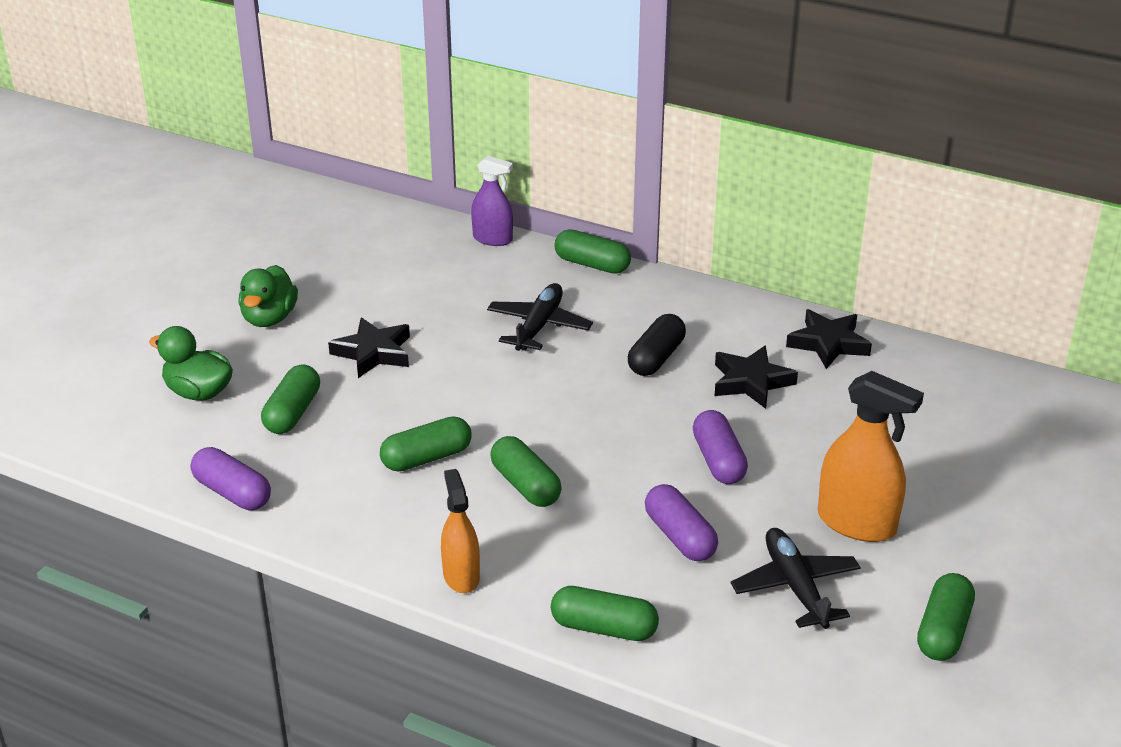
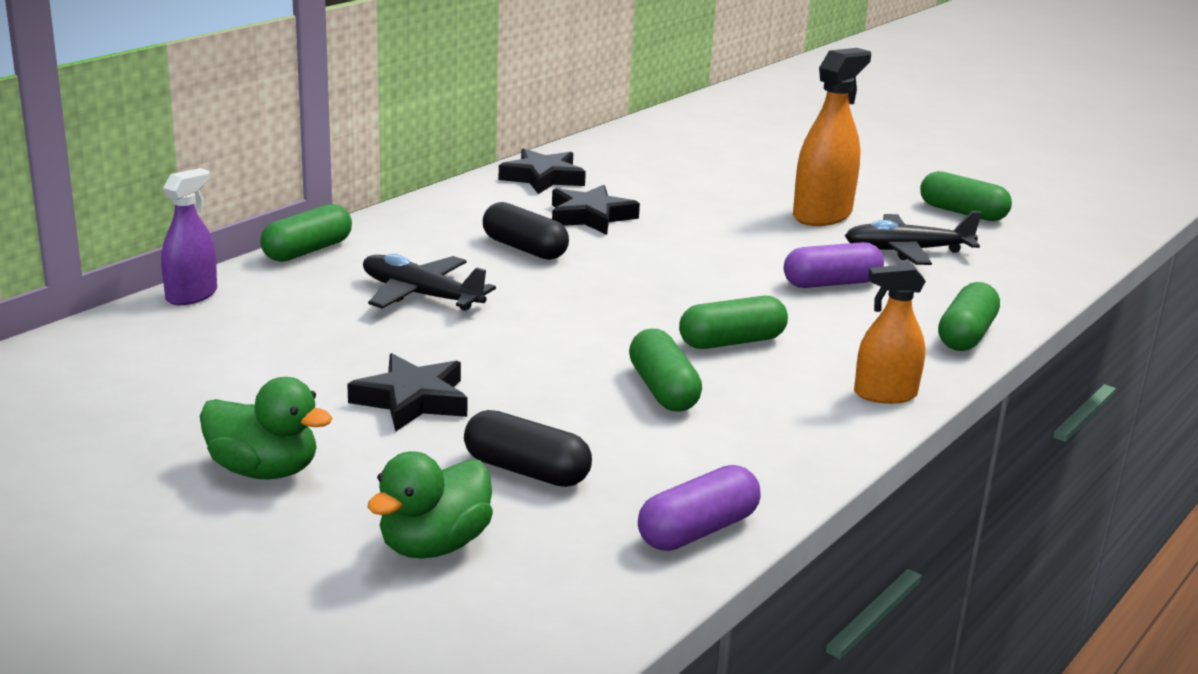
camera: 80 degrees left, 10 degrees down
green capsule [261,365,320,434] -> black capsule [464,410,592,487]
purple capsule [693,410,748,484] -> none

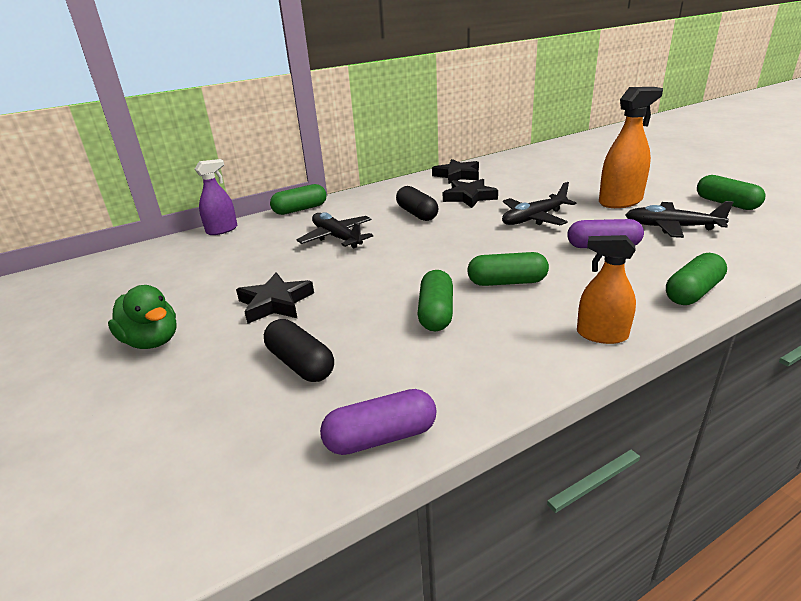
camera: 25 degrees right, 5 degrees up
green duck [367,451,493,559] -> none
none -> black plane [502,182,576,225]

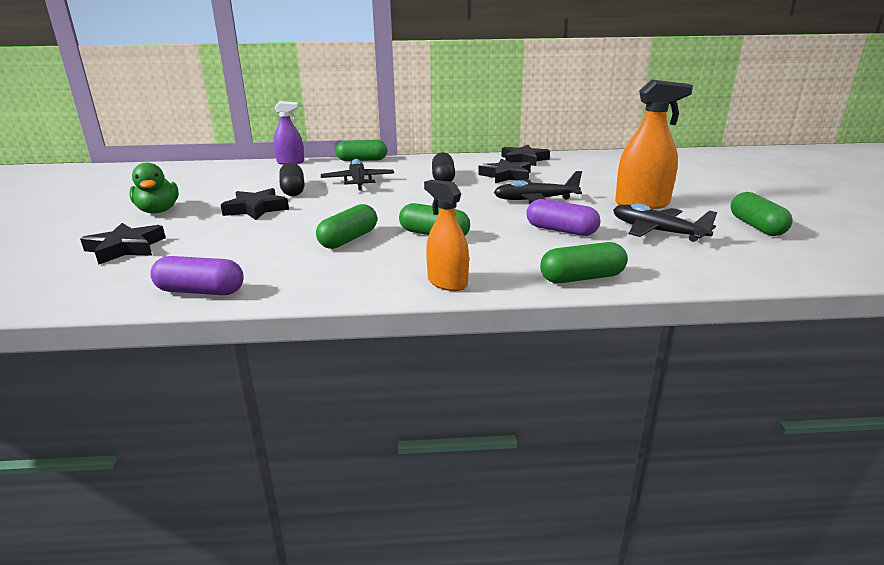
camera: 25 degrees right, 5 degrees down
black capsule [264,319,334,382] -> black capsule moved to [279,162,305,196]
none -> black star [80,223,166,265]

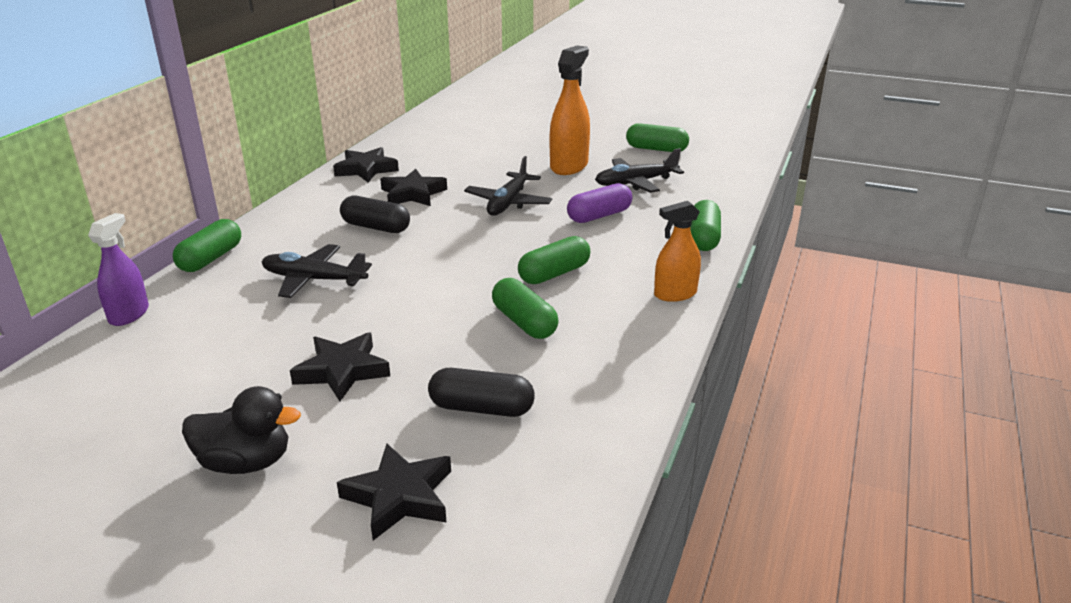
camera: 65 degrees left, 5 degrees up
green duck [129,163,179,214] -> black duck [182,386,301,474]
purple capsule [150,256,244,295] -> none
black capsule [279,162,305,196] -> black capsule moved to [428,368,535,417]

